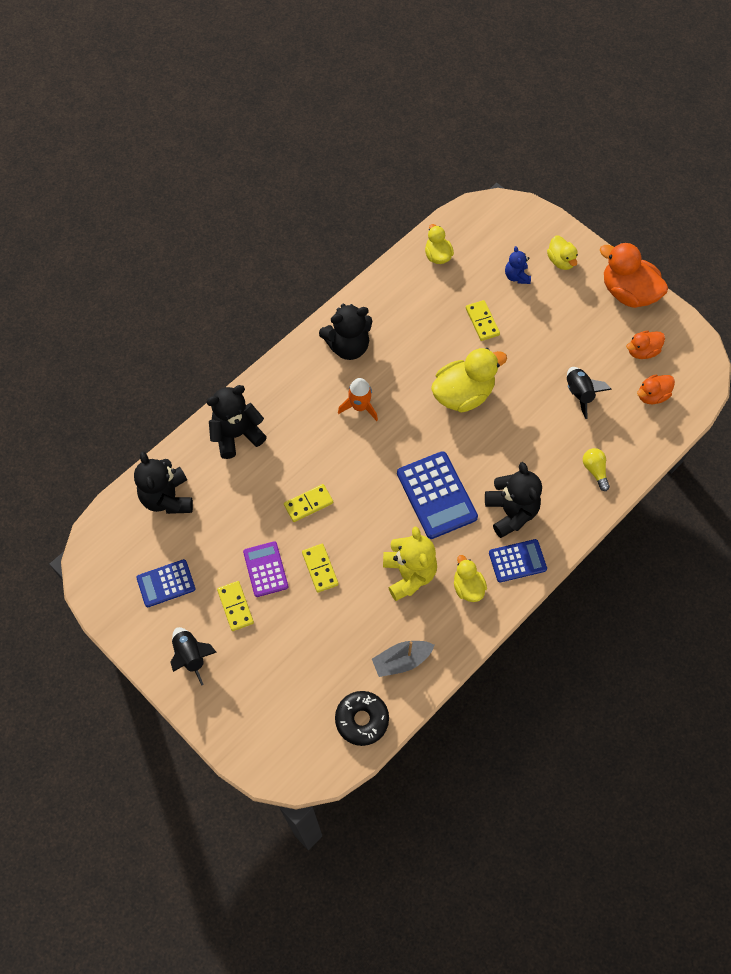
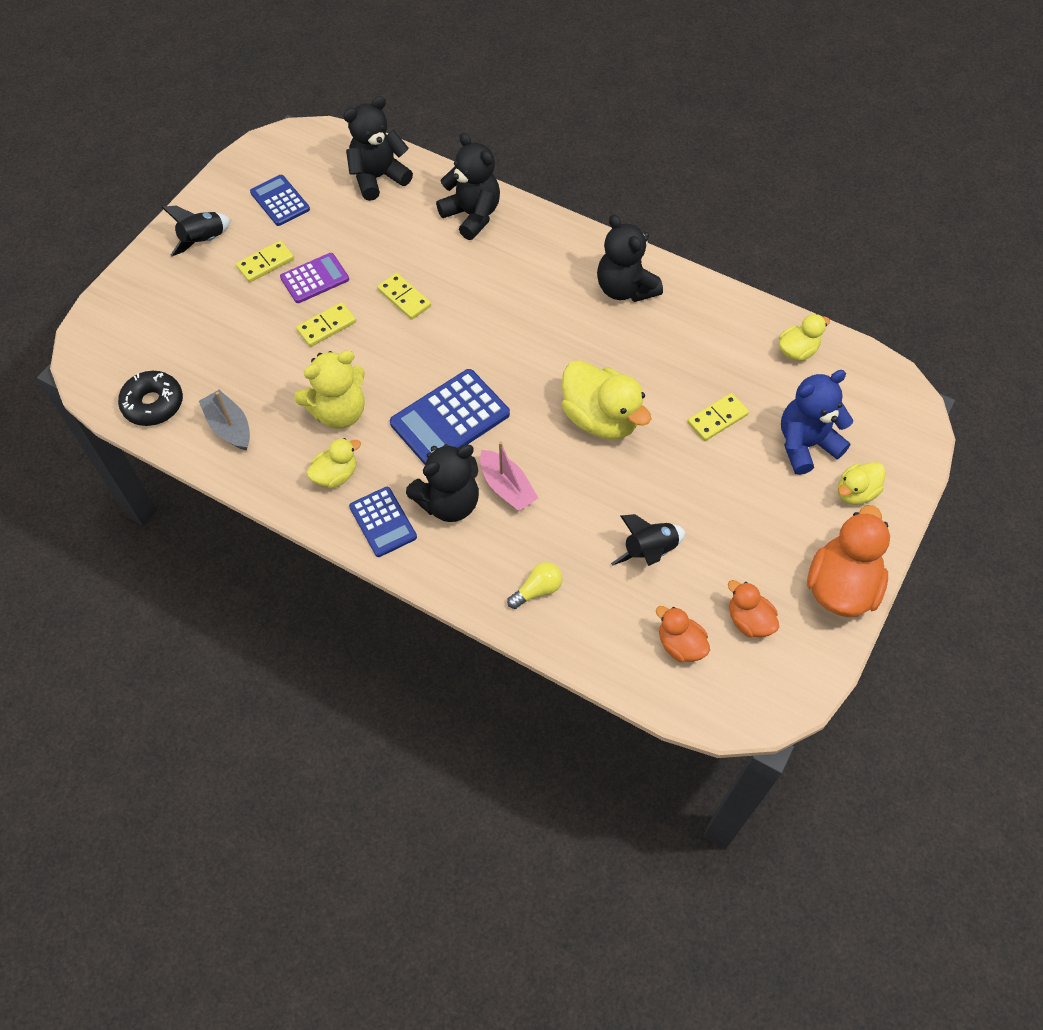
camera: 75 degrees right, 5 degrees down
orange rocket [338,378,378,421] -> none
blue teddy bear [505,246,531,284] -> blue teddy bear [781,370,853,475], size x1.78
none -> pink boat [480,441,538,511]

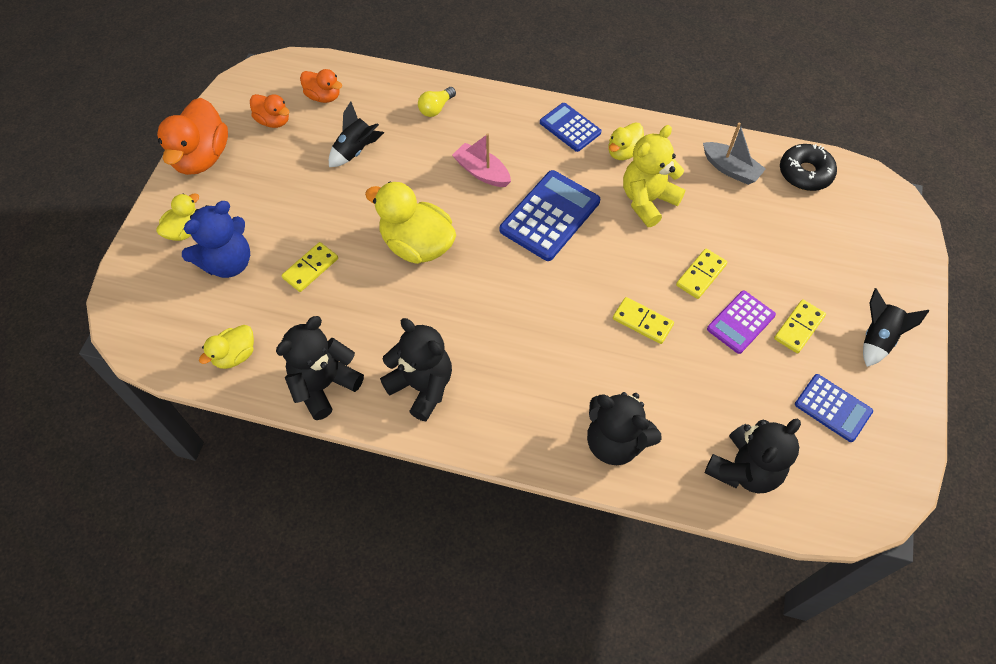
camera: 165 degrees right, 0 degrees up
black teddy bear [406,444,479,522] -> black teddy bear moved to [276,316,364,420]

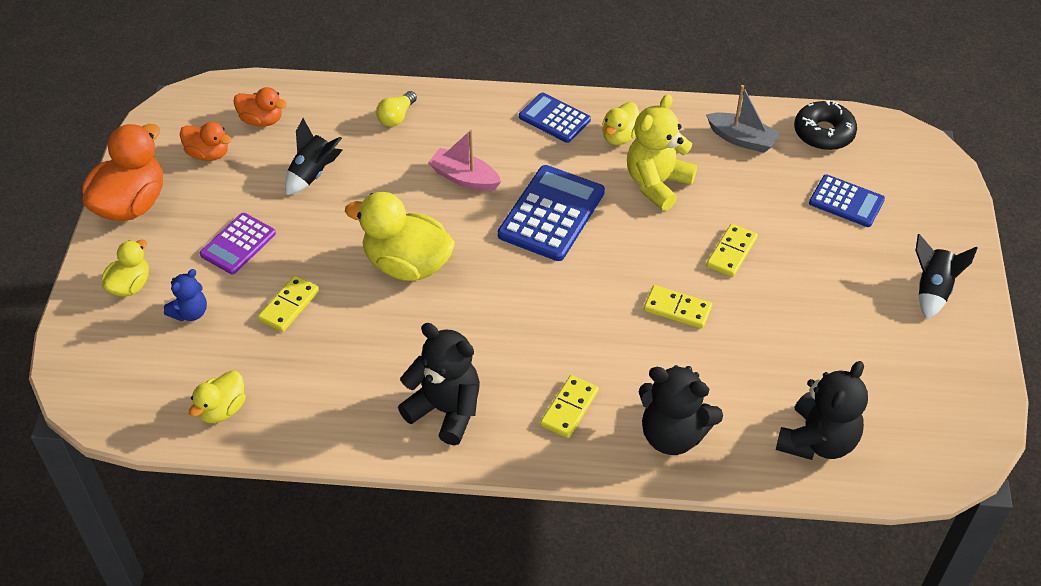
camera: 10 degrees left, 10 degrees down
orange duck [157,98,228,175] -> orange duck turned 150 degrees counterclockwise [82,124,163,221]
blue teddy bear [182,201,250,278] -> blue teddy bear [164,269,207,321], size x0.56
black teddy bear [276,316,364,420] -> none
purple calculator [707,290,776,354] -> purple calculator moved to [200,213,276,274]
yellow domino [774,299,826,353] -> yellow domino moved to [540,375,599,438]
blue calculator [795,374,873,442] -> blue calculator moved to [809,174,885,227]

